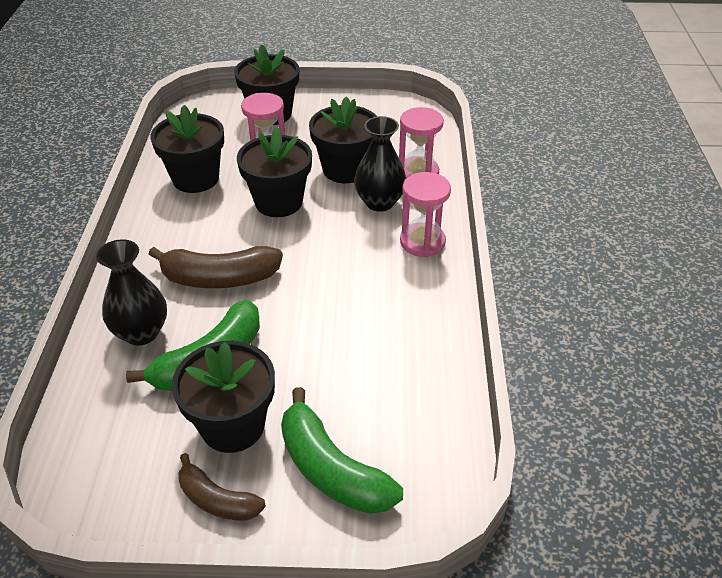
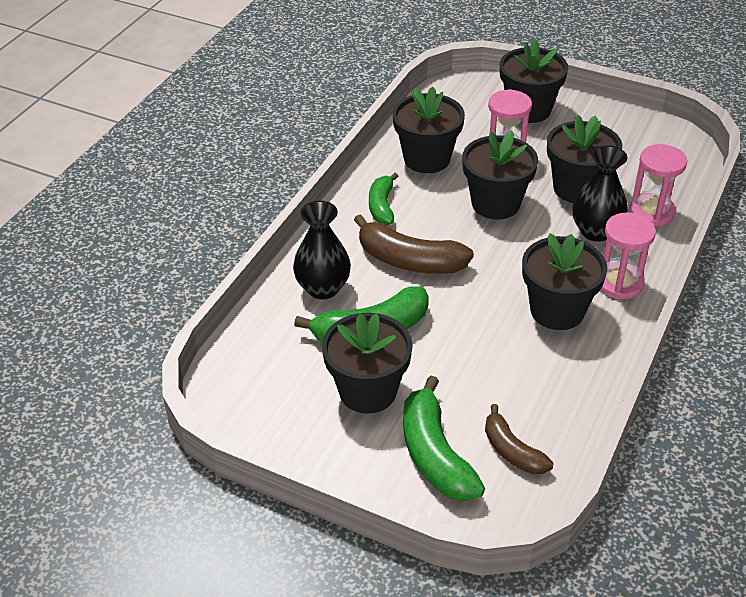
camera: 25 degrees right, 0 degrees up
brown banana [178,453,266,521] -> brown banana moved to [485,404,553,475]
none -> green banana [369,173,398,225]
none -> black flower pot [522,233,607,330]

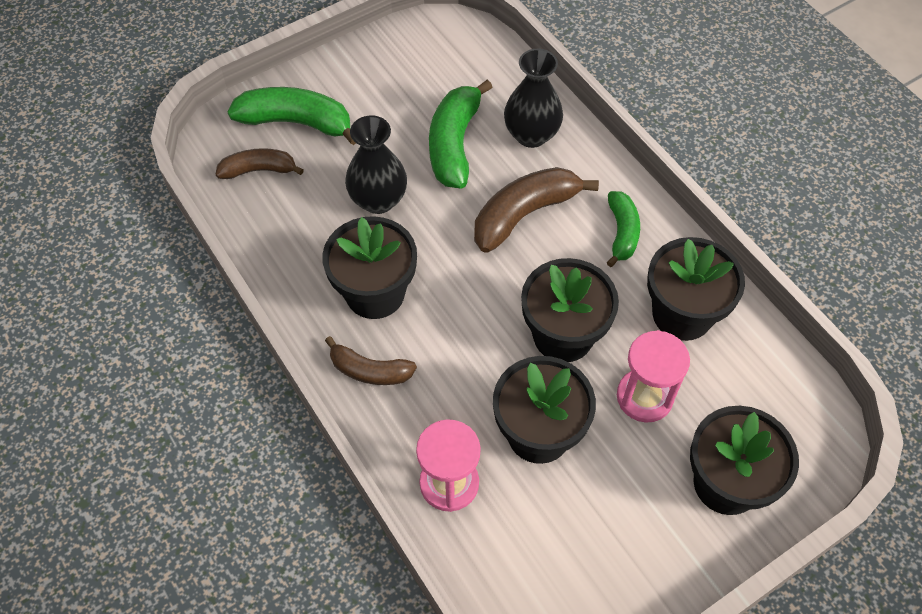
camera: 120 degrees right, 15 degrees up
black flower pot [322,313,413,414] -> none
green banana [369,173,398,225] -> green banana turned 60 degrees clockwise [607,191,640,267]
black vase [573,145,628,242] -> black vase moved to [345,116,407,214]
pink hourglass [600,212,656,299] -> brown banana [325,336,417,385]

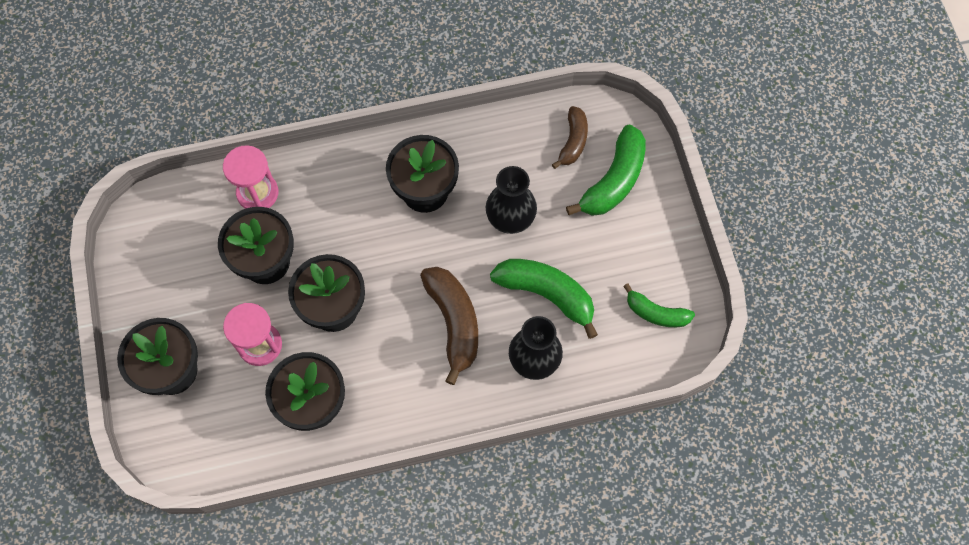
camera: 110 degrees right, 10 degrees up
brown banana [325,336,417,385] -> none
green banana [607,191,640,267] -> green banana moved to [623,283,695,327]

